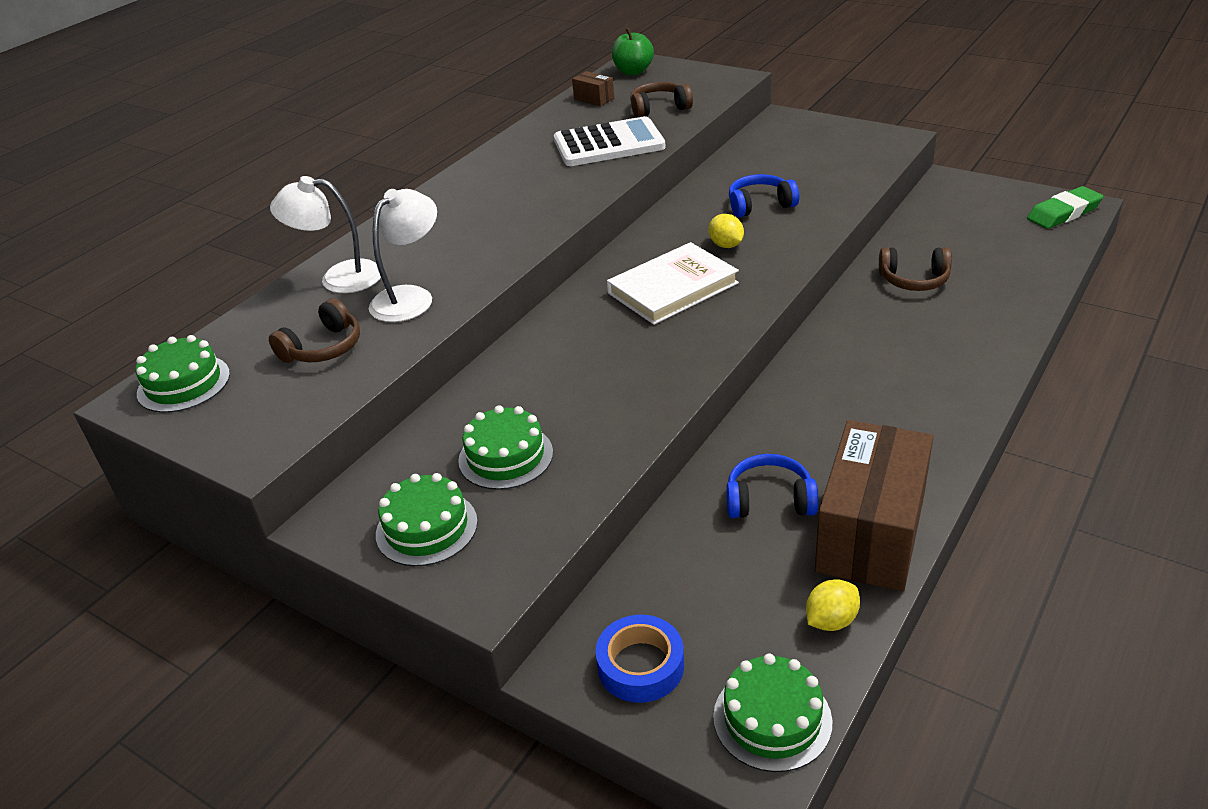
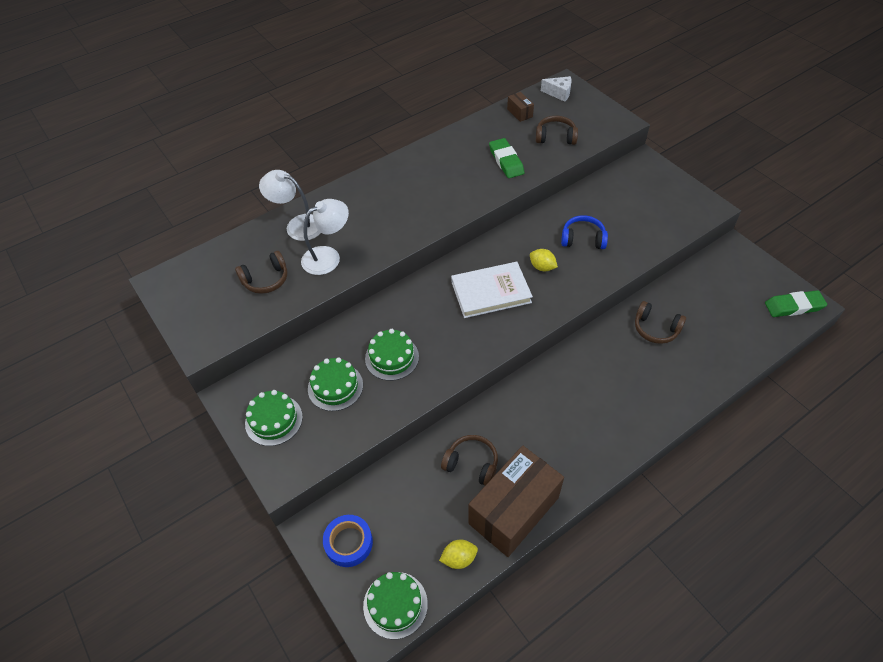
camera: 20 degrees right, 15 degrees up
green cake [136,335,230,413] -> green cake moved to [365,329,419,381]
white calculator [554,116,666,166] -> green eraser [489,138,524,178]
green apple [611,28,654,75] -> white cheese [541,76,571,102]
yellow lemon [709,214,744,248] -> yellow lemon turned 45 degrees counterclockwise [530,249,558,271]
blue headphones [726,454,818,518] -> brown headphones [441,435,498,485]

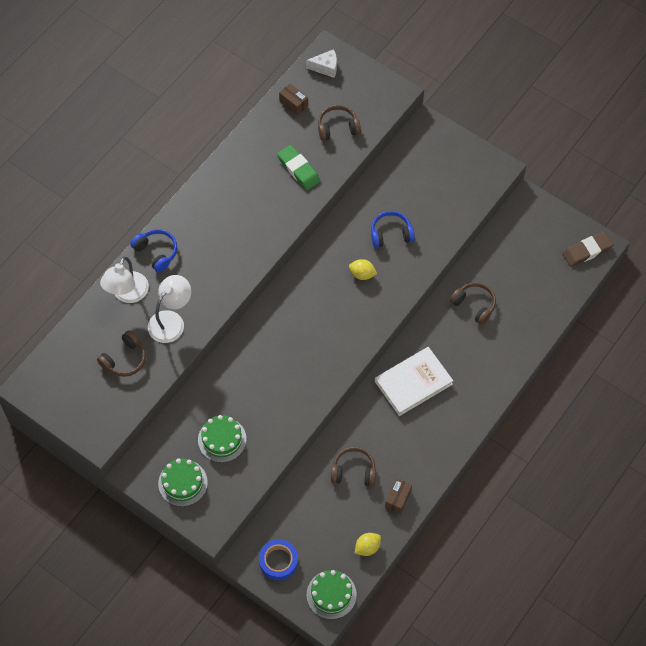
camera: 20 degrees left, 10 degrees up
white lamp [259,170,320,241] -> white lamp turned 75 degrees counterclockwise [100,257,149,303]
green cake [365,329,419,381] -> none
white book [451,262,533,318] -> white book moved to [375,347,453,416]
brown box [468,446,564,557] -> brown box [385,478,412,514], size x0.41
brown headphones [635,301,686,344] -> brown headphones turned 150 degrees counterclockwise [450,282,496,325]
green eraser [765,290,827,317] -> brown eraser [562,232,614,267]
none -> blue headphones [130,229,177,273]

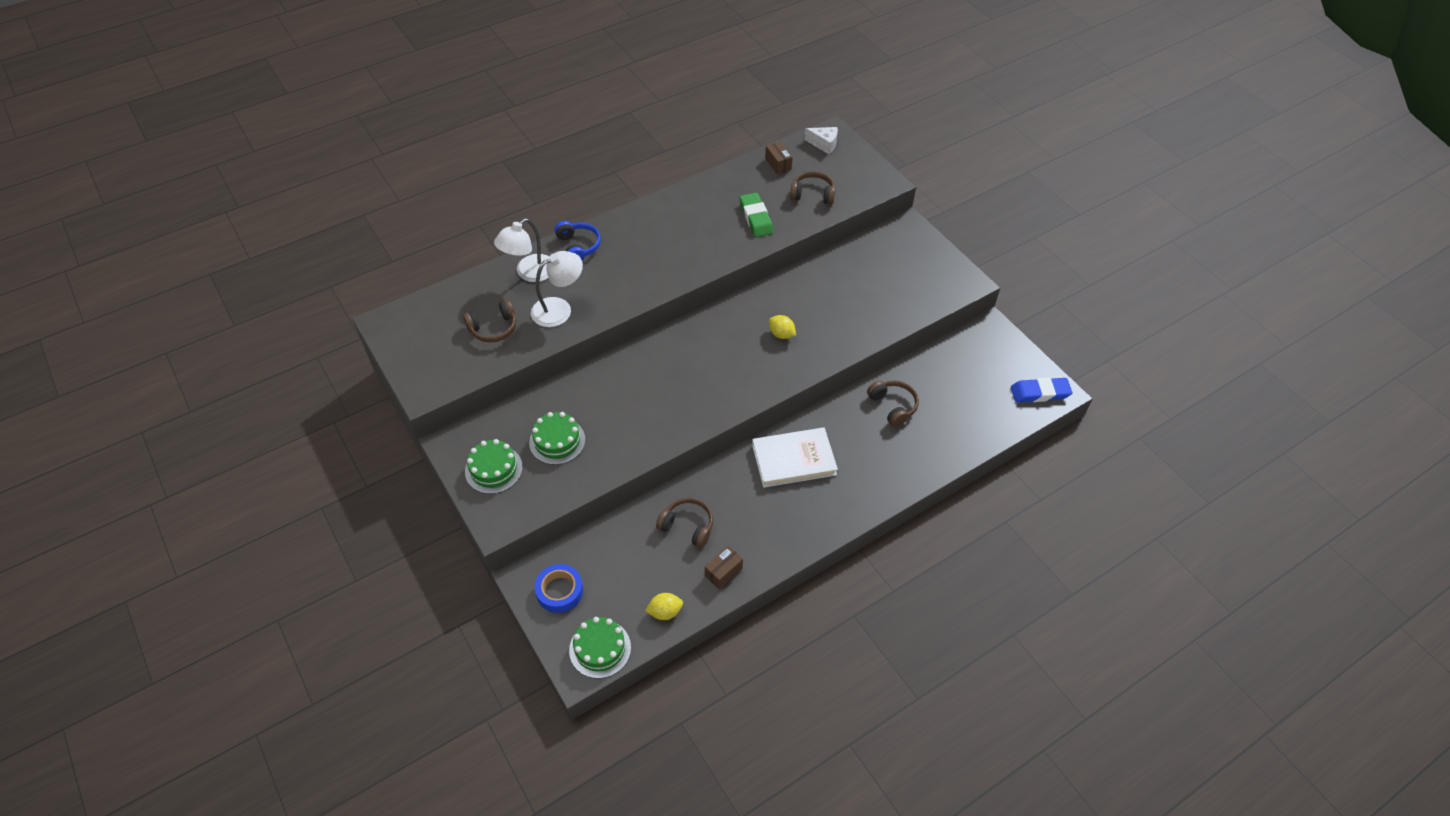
camera: 20 degrees right, 10 degrees down
blue headphones [371,211,415,248] -> none
brown eraser [562,232,614,267] -> blue eraser [1011,377,1072,402]

